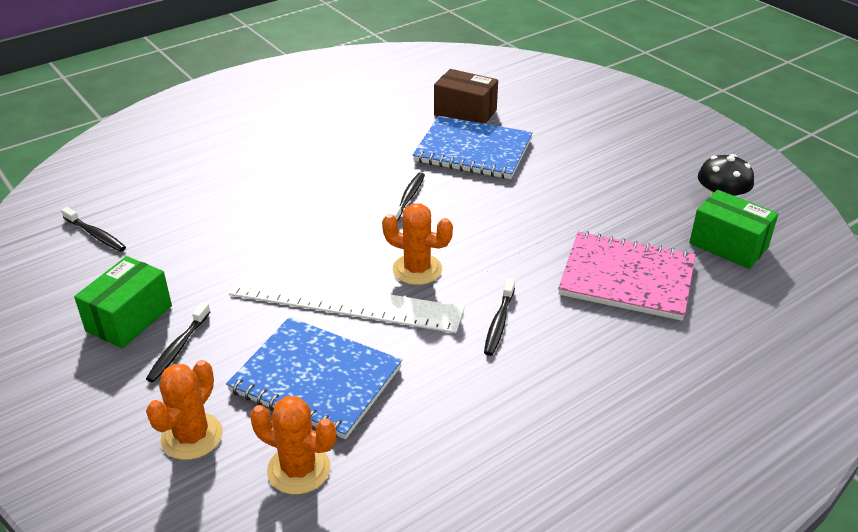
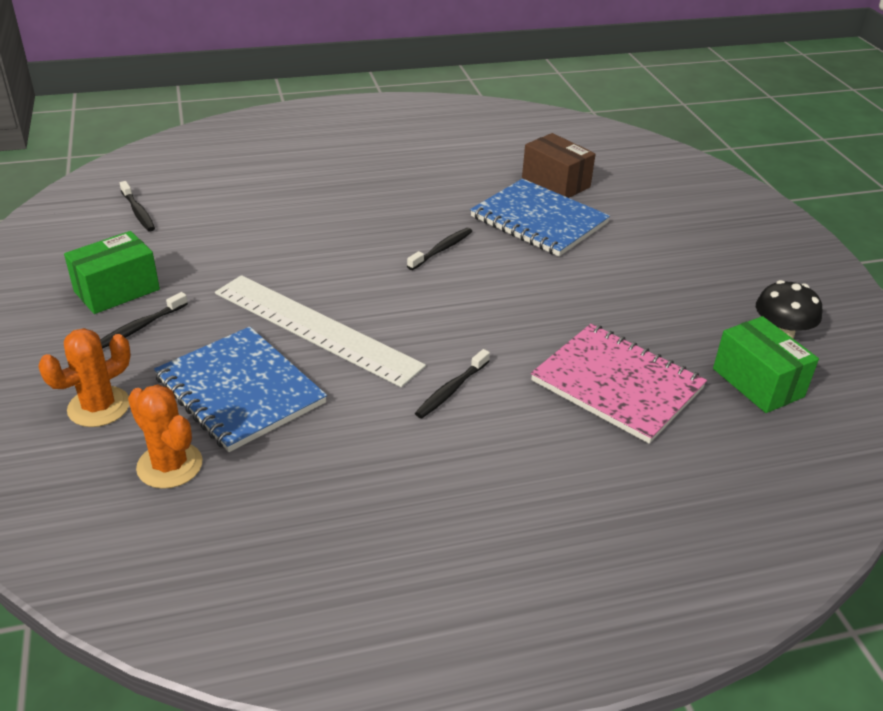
camera: 20 degrees right, 0 degrees up
orange cactus [382,203,453,285] -> none

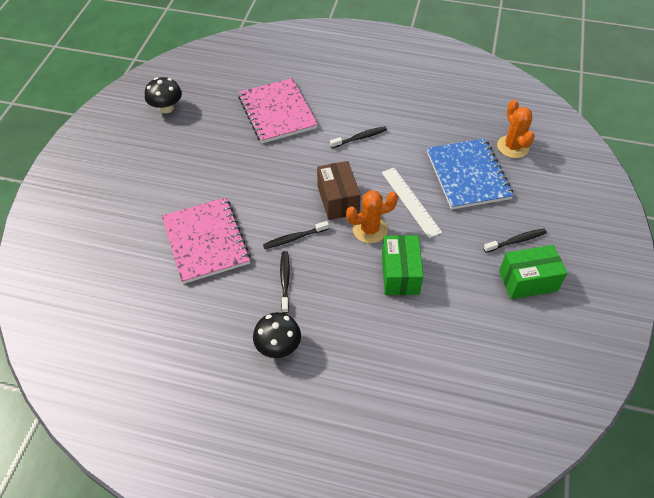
camera: 150 degrees left, 15 degrees up
orange cactus [38,328,131,427] -> orange cactus moved to [346,190,398,243]
black toothbrush [120,181,155,231] -> black toothbrush moved to [280,251,290,313]
white ruler [215,275,426,387] -> white ruler [382,168,442,238], size x0.61
blue notebook [470,178,610,256] -> pink notebook [162,197,251,284]
brown box [522,133,595,198] -> brown box moved to [317,161,361,220]
green box [713,316,819,413] -> green box moved to [382,235,424,295]
none -> black mushroom [253,312,301,358]

